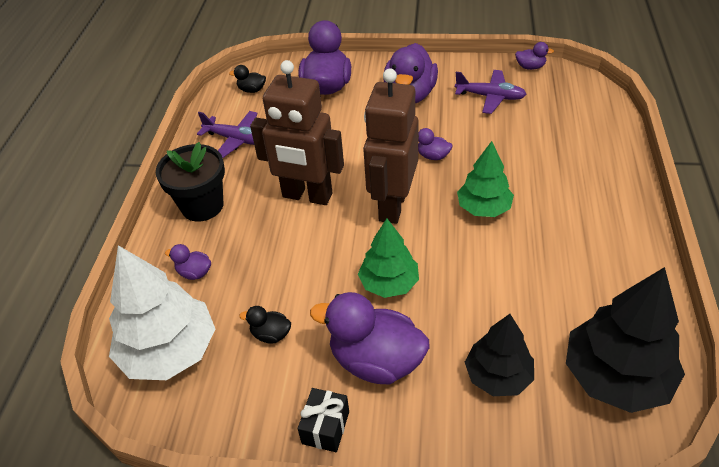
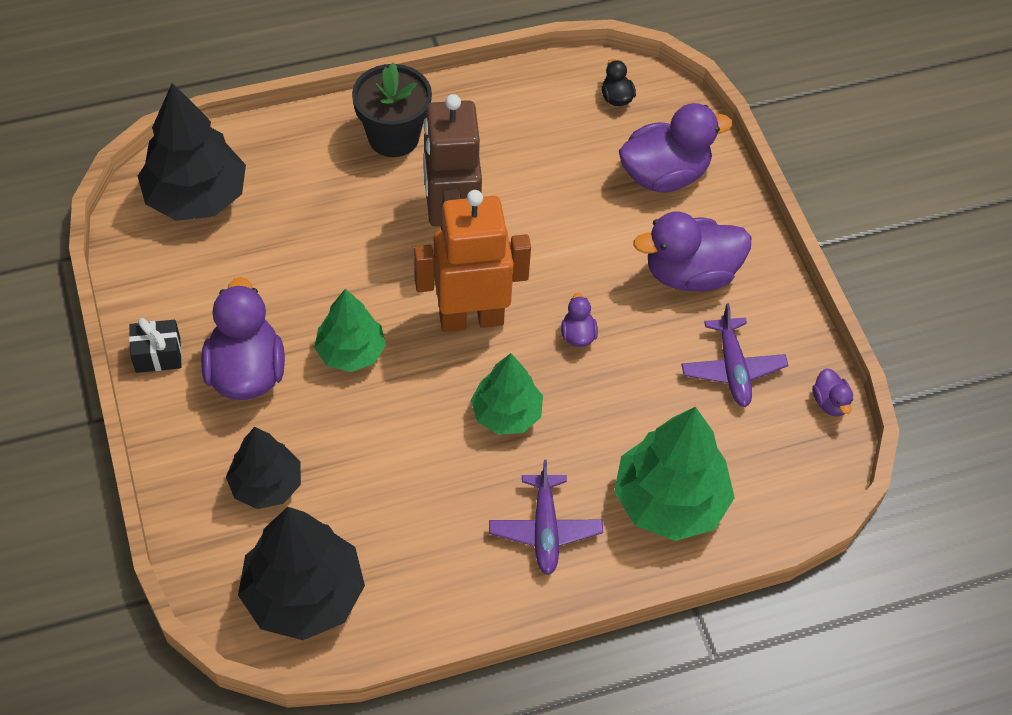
camera: 60 degrees right, 10 degrees up
white tree [109,245,215,380] -> black tree [138,83,246,221]
purple duck [165,244,211,280] -> none
purple plane [197,111,258,158] -> purple plane moved to [489,460,603,575]
black duck [239,306,291,344] -> none
brown robot [363,68,419,224] -> orange robot [414,190,531,332]
none -> green tree [614,407,735,541]

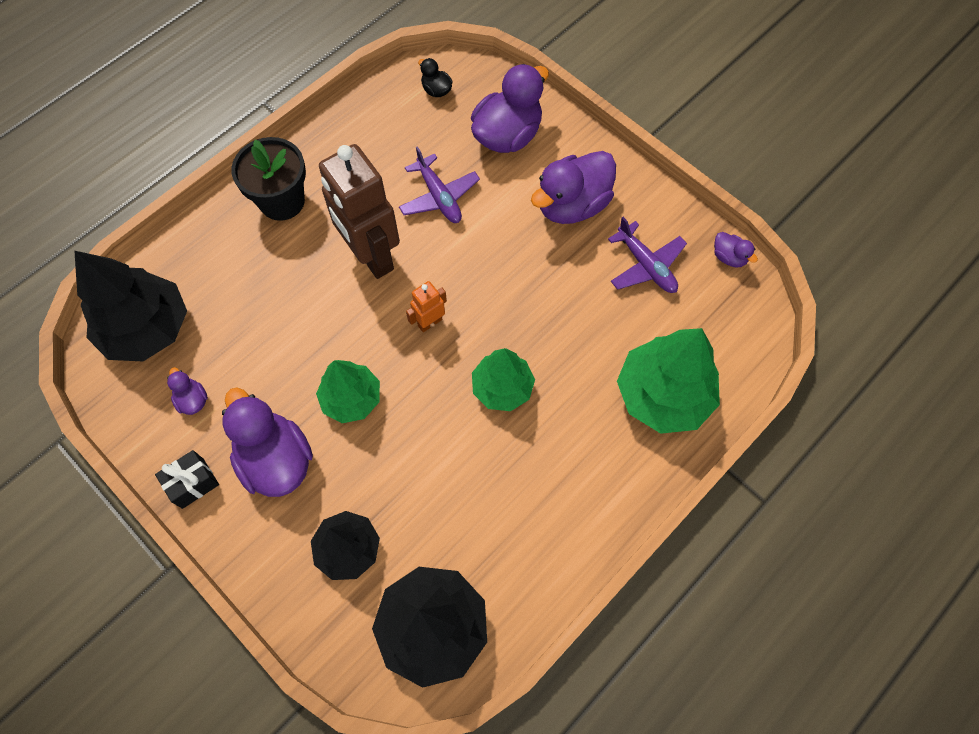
camera: 25 degrees left, 10 degrees up
orange robot [414,190,531,332] -> orange robot [406,281,447,332], size x0.44
purple plane [489,460,603,575] -> purple plane moved to [399,146,480,223]
purple duck [561,293,598,347] -> purple duck moved to [167,367,208,415]

